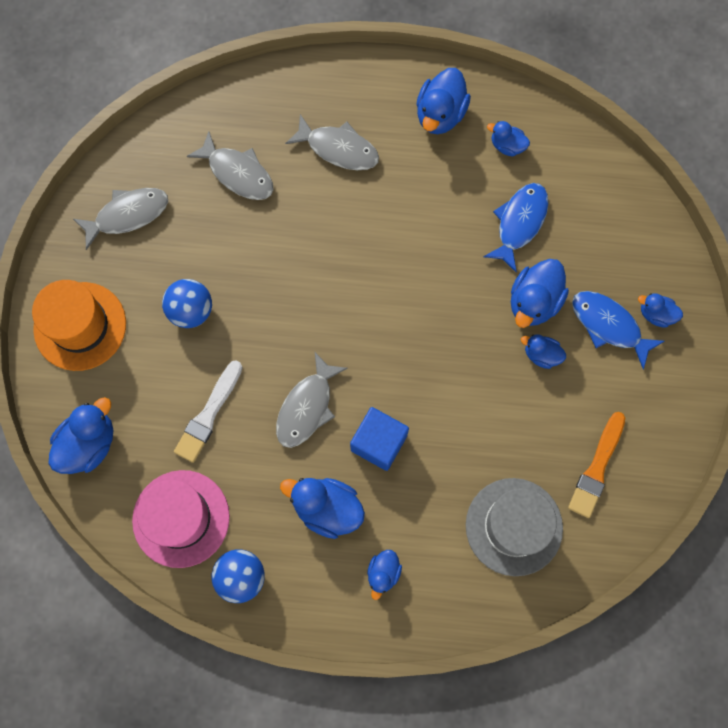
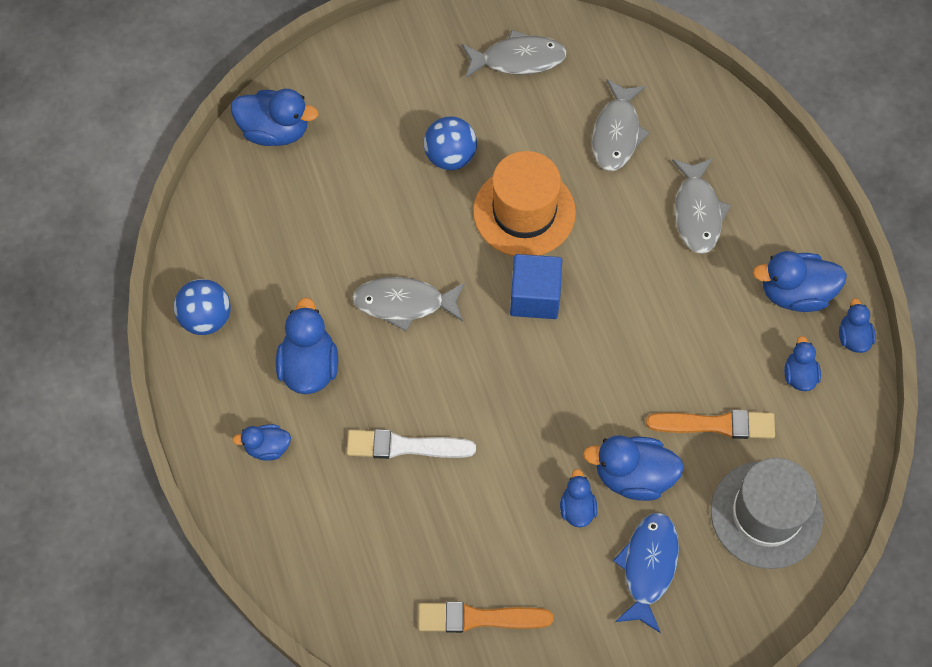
camera: 65 degrees right, 10 degrees down
orange hat [32,280,126,371] -> orange hat moved to [473,151,576,256]
grey fish [73,188,168,250] -> grey fish turned 45 degrees counterclockwise [462,30,567,78]
pink hat [132,470,230,568] -> none
white brush [174,360,243,463] -> white brush moved to [347,429,476,459]
blue cube [350,407,409,471] -> blue cube moved to [510,254,562,319]
grey hat [466,478,563,576] -> grey hat moved to [711,458,823,569]
blue fish [483,183,548,272] -> orange brush [646,410,775,439]
blue duck [638,293,683,328] -> blue duck moved to [839,298,876,353]

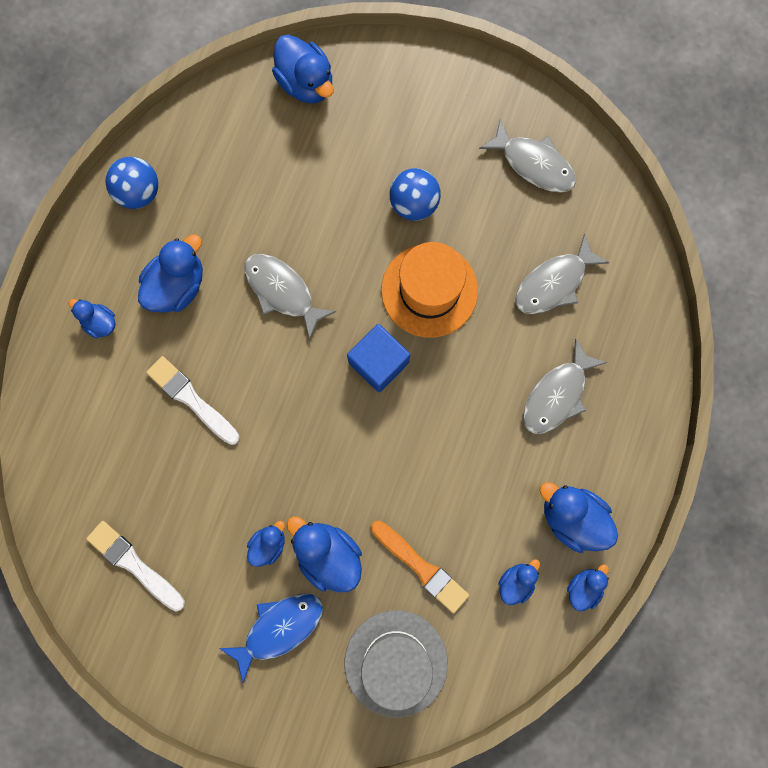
camera: 40 degrees right, 15 degrees up
orange brush [418,602,553,633] -> white brush [86,521,185,611]

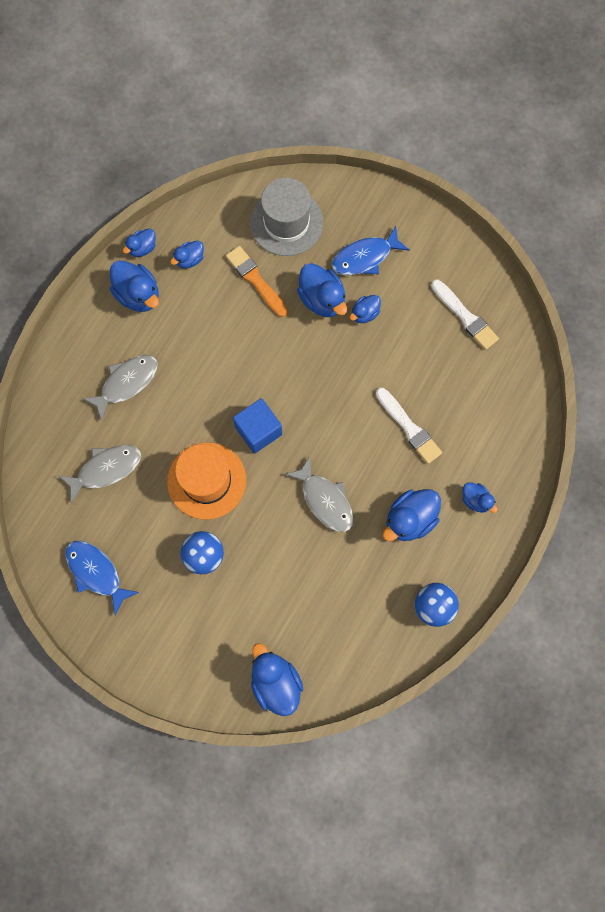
camera: 170 degrees left, 5 degrees down
grey fish [479,119,576,193] -> blue fish [65,541,139,616]

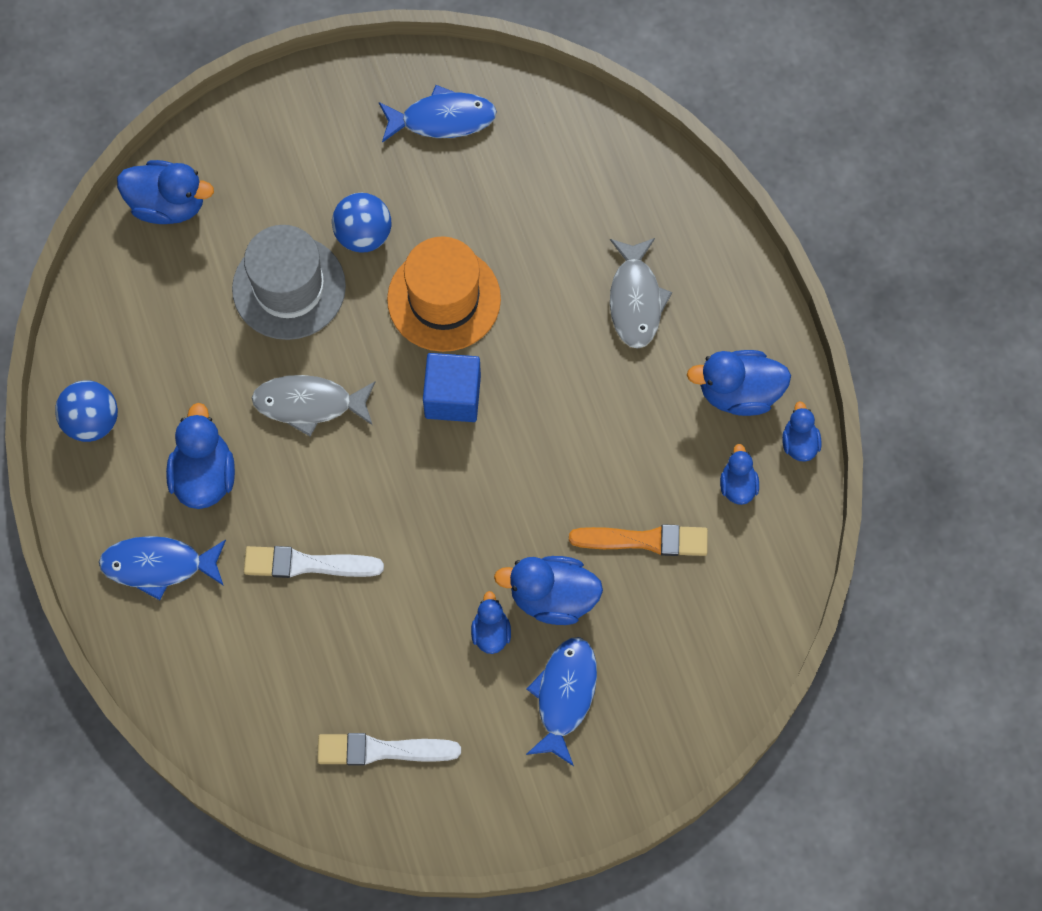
camera: 130 degrees right, 5 degrees down
grey fish [59,445,141,504] -> none
grey hat [250,178,323,256] -> grey hat moved to [232,225,346,340]
blue duck [462,482,498,513] -> blue fish [99,536,226,600]

